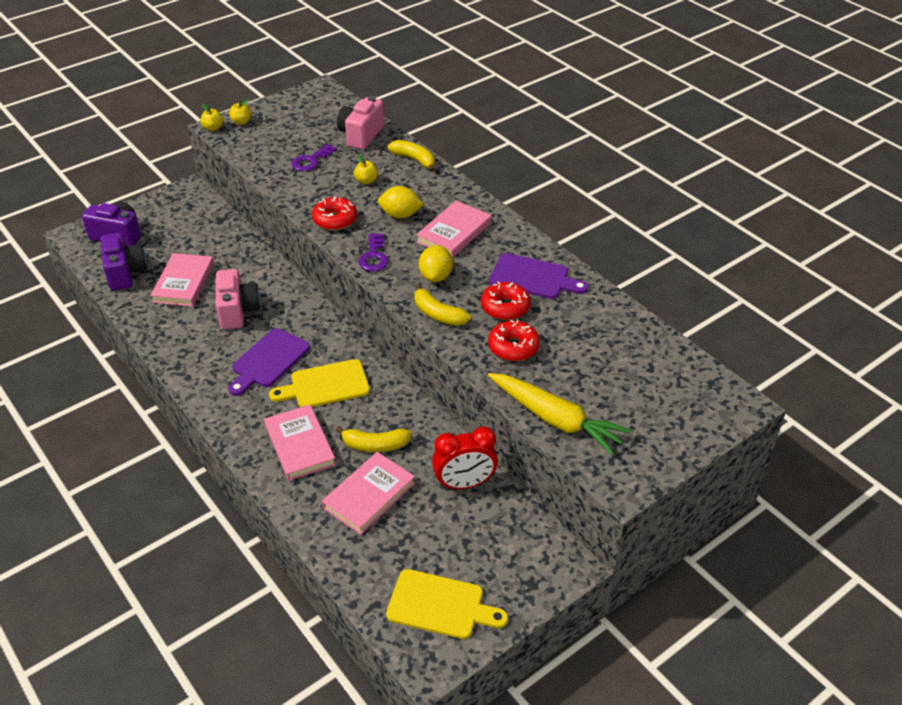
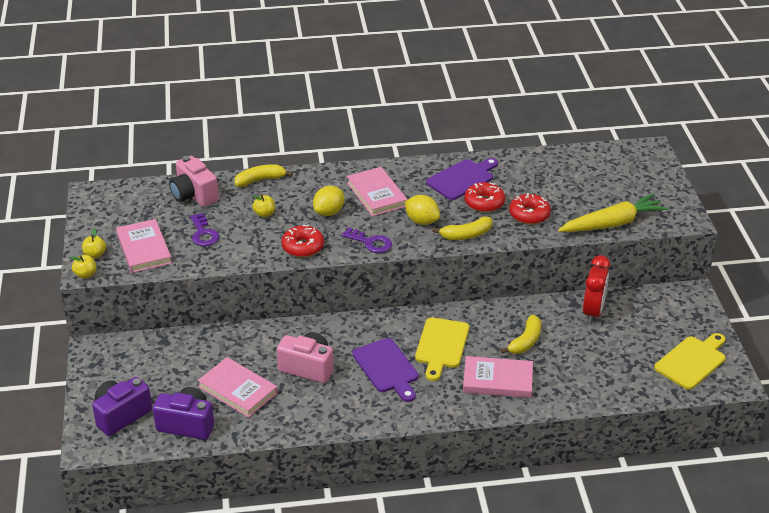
camera: 60 degrees left, 5 degrees down
pink book [322,452,415,535] -> pink book moved to [116,219,172,273]

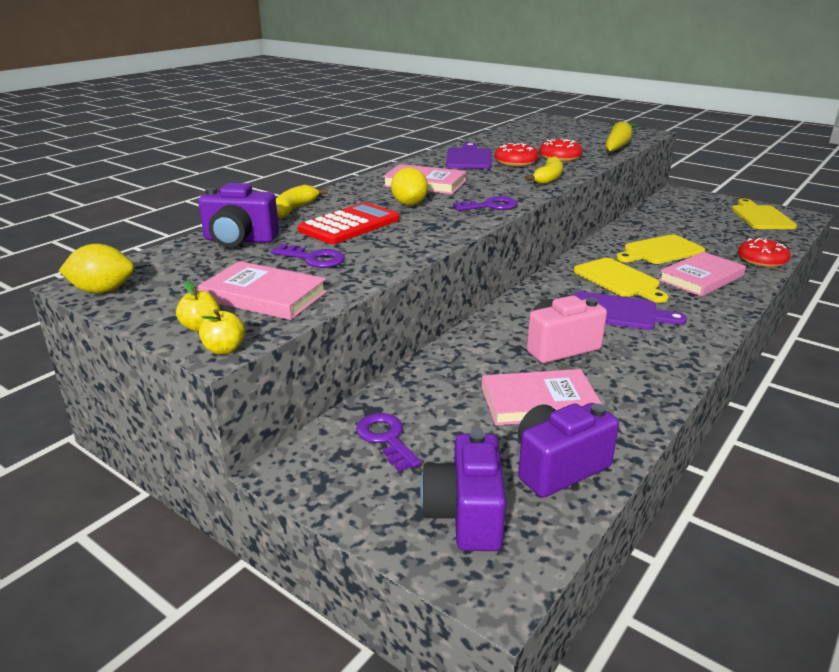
camera: 45 degrees left, 10 degrees down
pink camera [169,156,219,207] -> purple camera [198,183,279,247]
yellow apple [252,195,275,217] -> red calculator [298,202,399,244]
red donut [281,225,324,257] -> red donut moved to [738,238,791,268]
yellow lemon [405,195,440,225] -> yellow lemon moved to [59,244,134,293]
yellow banana [500,315,541,354] -> yellow cutting board [616,235,706,264]
red clock [583,255,610,324] -> none
none -> purple key [356,413,421,472]

